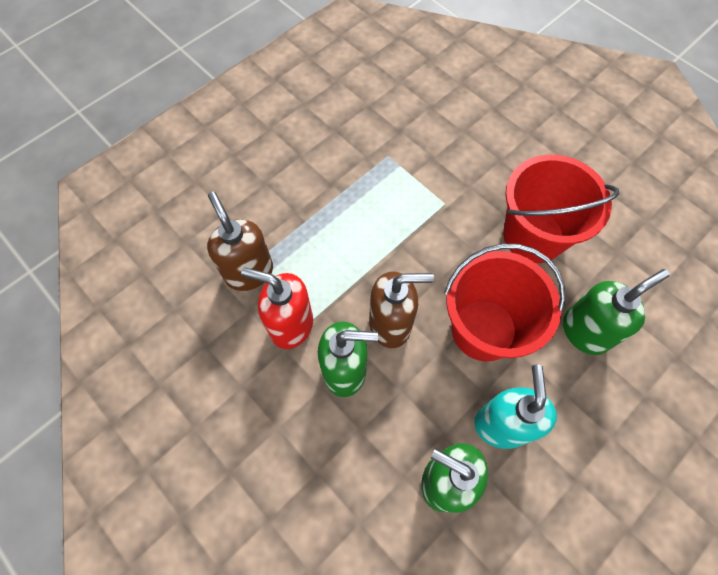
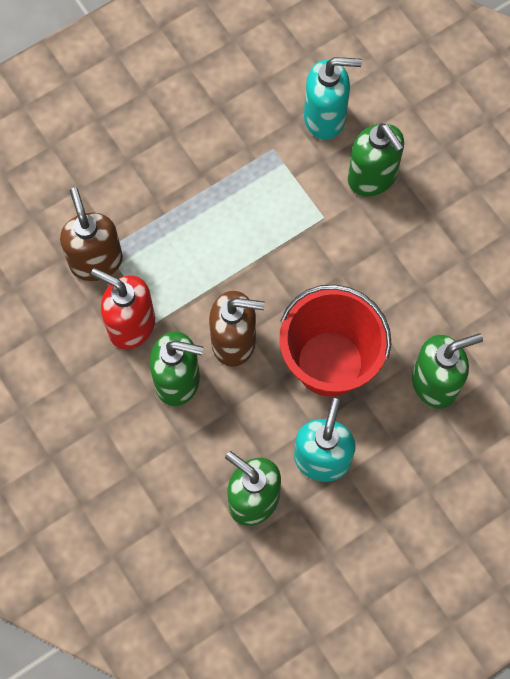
camera: 10 degrees right, 5 degrees up
red bucket [503,154,619,263] -> none
none -> turquoise soap dispenser [304,57,362,140]
none -> green soap dispenser [348,123,404,196]

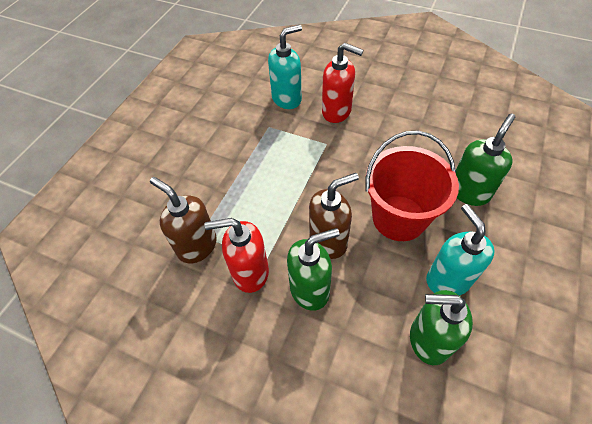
camera: 30 degrees left, 15 degrees down
green soap dispenser [348,123,404,196] -> red soap dispenser [322,43,363,123]

